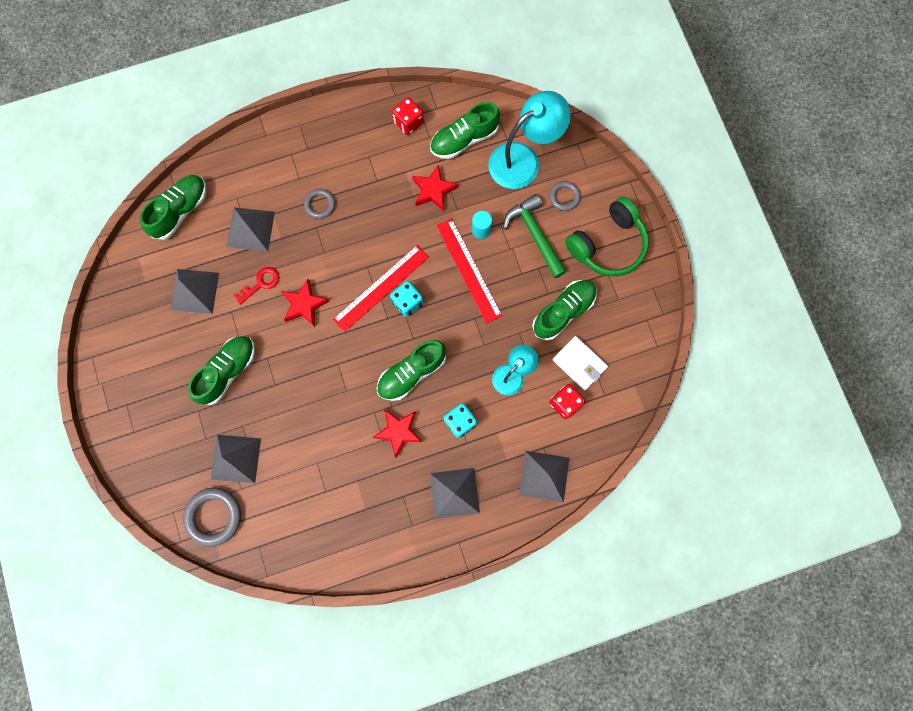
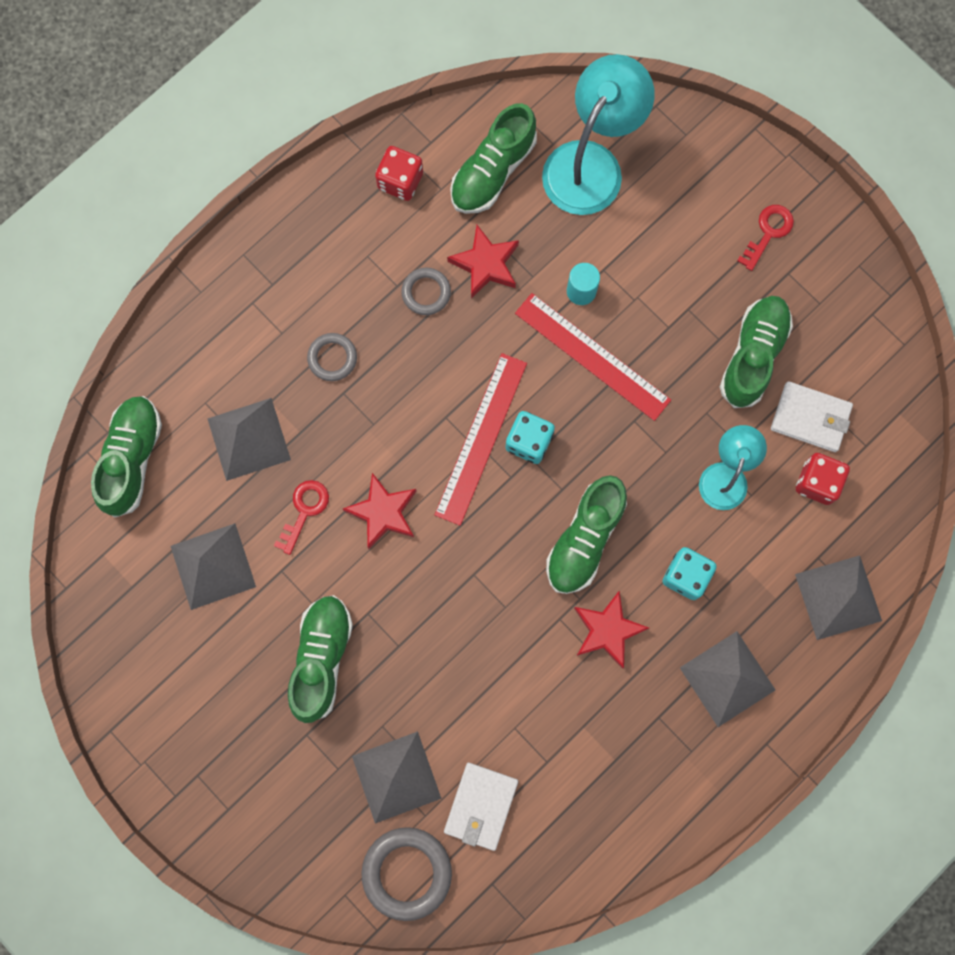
camera: 25 degrees left, 0 degrees up
green hammer [503,194,567,278] -> none
grey ring [549,181,581,211] -> grey ring moved to [401,268,451,315]
green headphones [565,197,649,276] -> red key [737,205,794,271]
none -> white wallet [444,762,518,851]

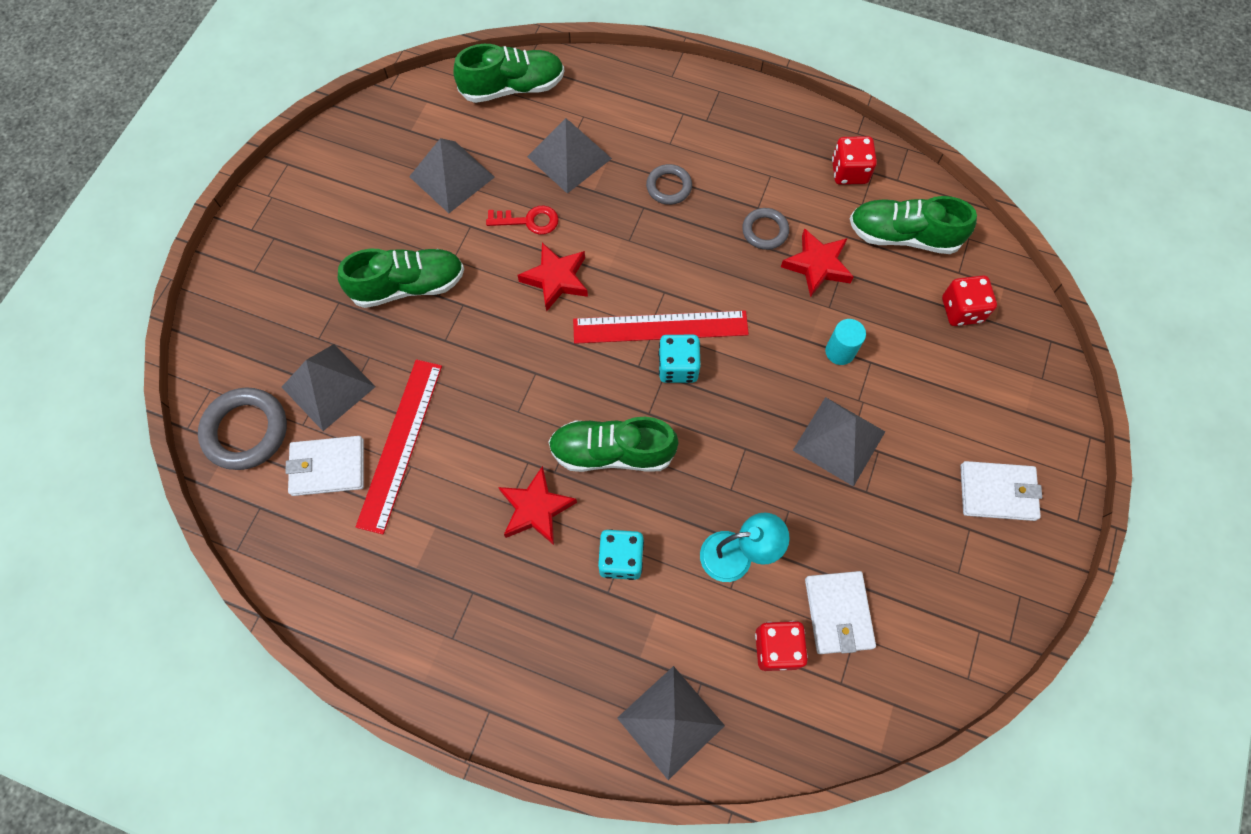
camera: 65 degrees right, 10 degrees down
red ruler [515,293,671,421] -> red ruler moved to [356,359,442,534]
turquoise lamp [542,54,655,215] -> red dice [942,275,997,326]
grey pyramid [680,631,775,727] -> grey pyramid moved to [793,397,885,487]
green shoe [720,296,793,408] -> none
red key [737,205,794,271] -> white wallet [960,461,1042,521]

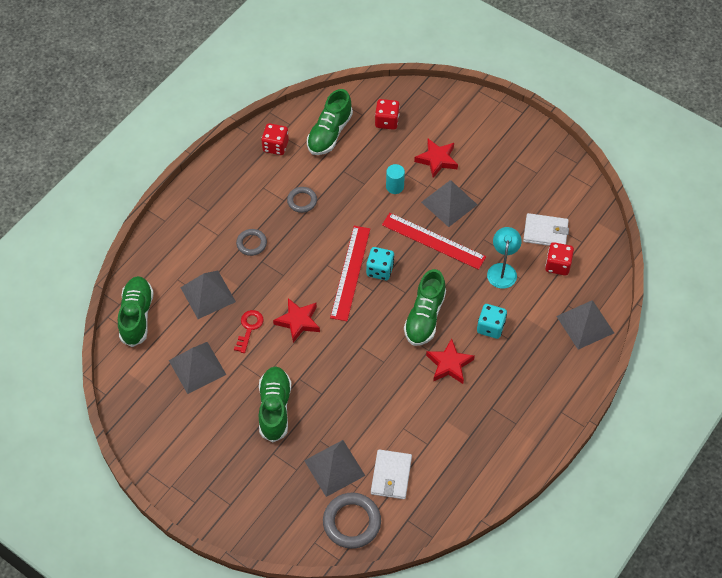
camera: 75 degrees left, 10 degrees down
red ruler [356,359,442,534] -> red ruler moved to [382,213,486,270]
red star [781,228,854,297] -> red star moved to [414,139,458,178]
white wallet [960,461,1042,521] -> none

